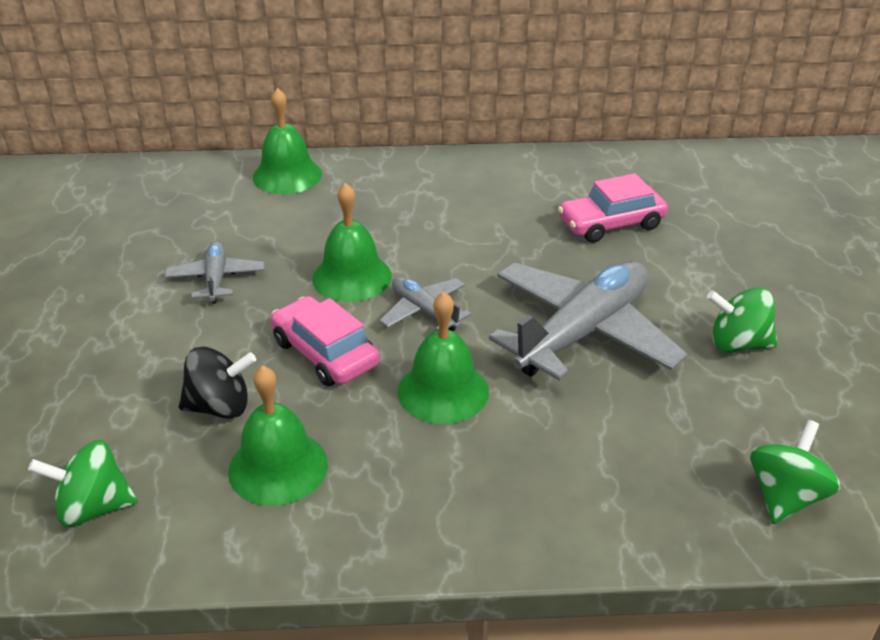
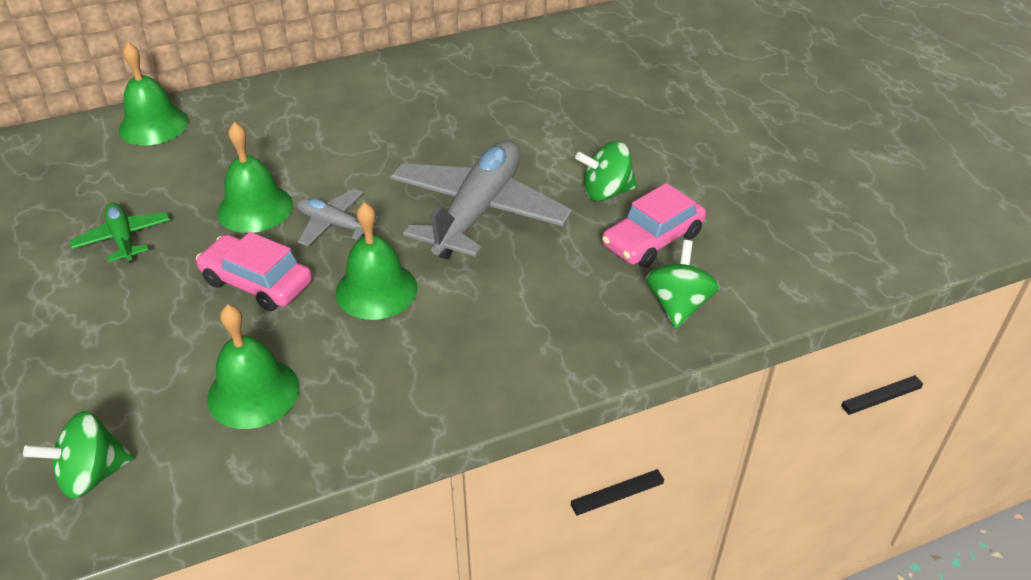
camera: 20 degrees left, 5 degrees up
grey plane [164,241,265,304] -> green plane [70,203,170,263]
black spinning top [179,347,256,419] -> none
pink car [558,173,668,243] -> pink car moved to [602,183,706,268]

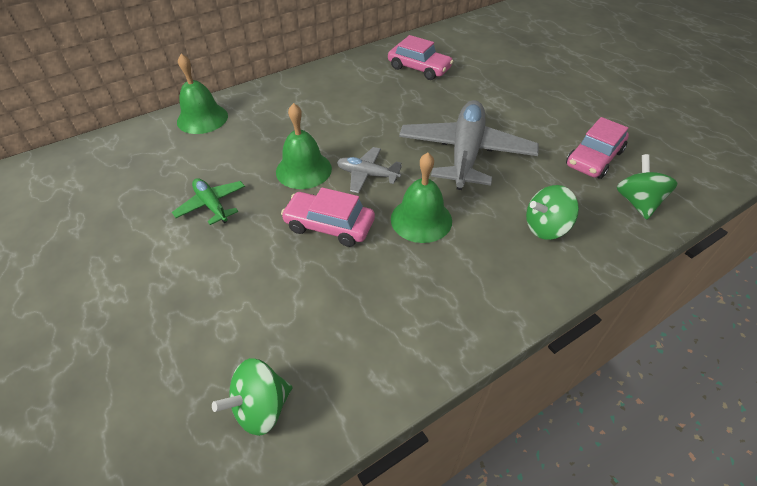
camera: 10 degrees left, 5 degrees up
green bell [207,304,299,429] -> none
green spinning top [575,141,637,201] -> green spinning top moved to [526,185,579,240]
none -> pink car [388,35,454,80]

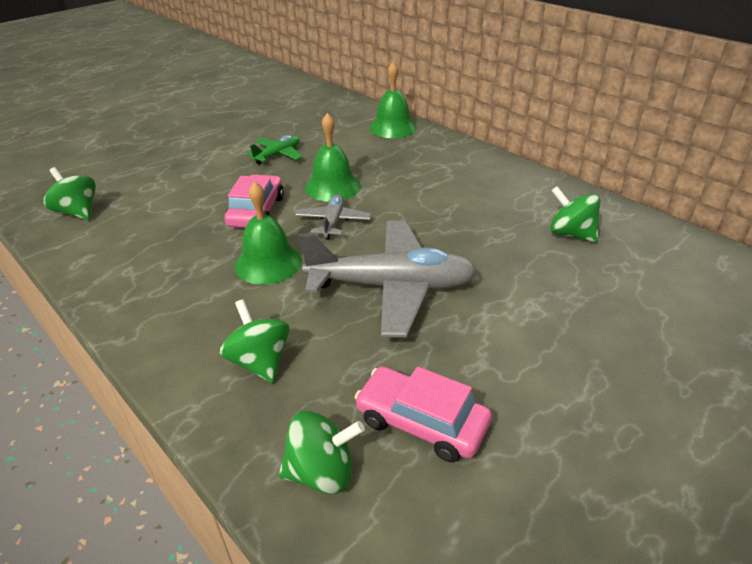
camera: 80 degrees right, 10 degrees down
pink car [388,35,454,80] -> green spinning top [550,186,600,243]

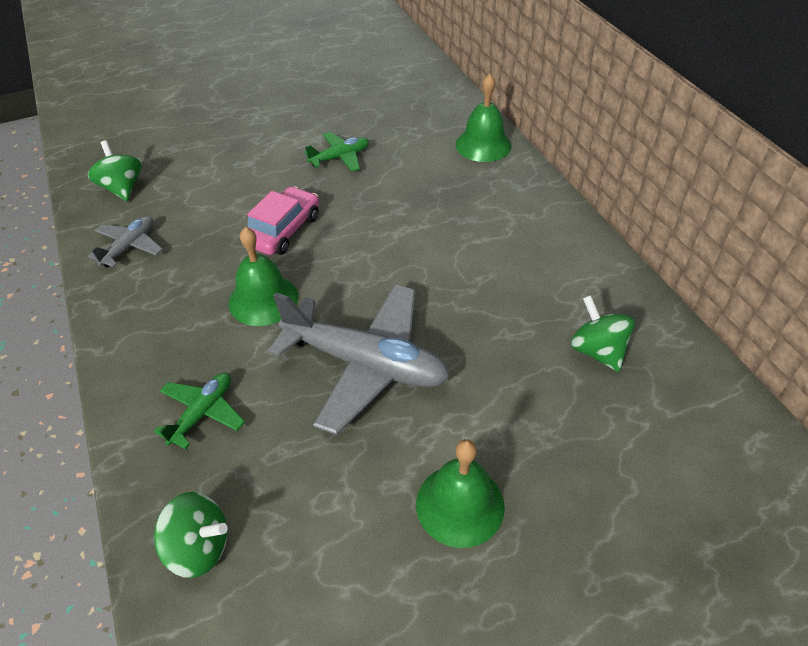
camera: 20 degrees right, 10 degrees up
green spinning top [220,299,289,383] -> green plane [154,372,245,449]
grey plane [295,194,371,240] -> grey plane moved to [88,216,163,268]
green bell [305,113,361,201] -> green bell moved to [416,439,505,548]
pink car [355,366,492,462] -> none

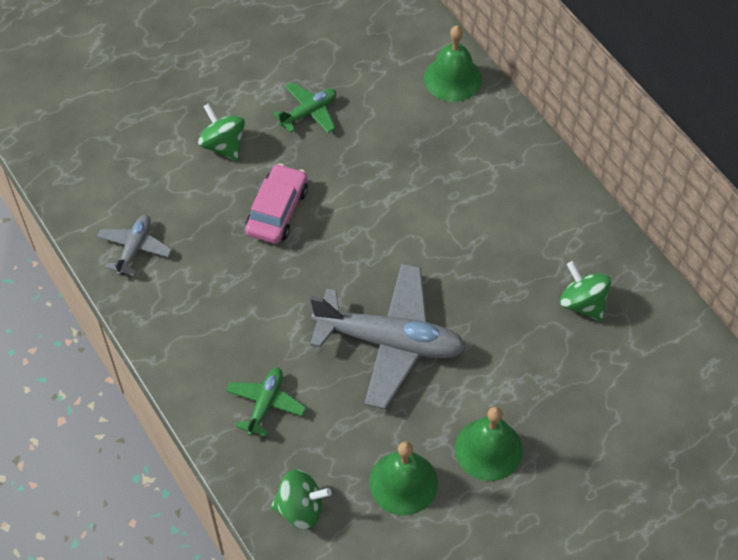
camera: 10 degrees left, 10 degrees up
green spinning top [88,140,141,201] -> green spinning top moved to [198,103,245,161]
green bell [229,227,298,326] -> green bell moved to [369,441,438,515]

